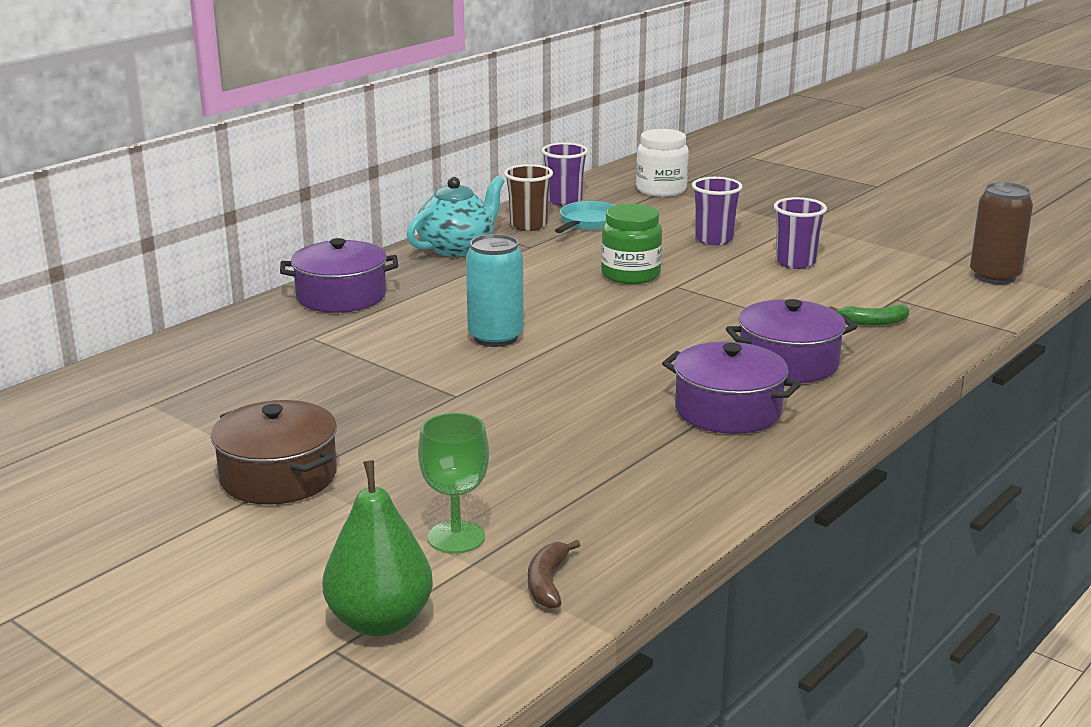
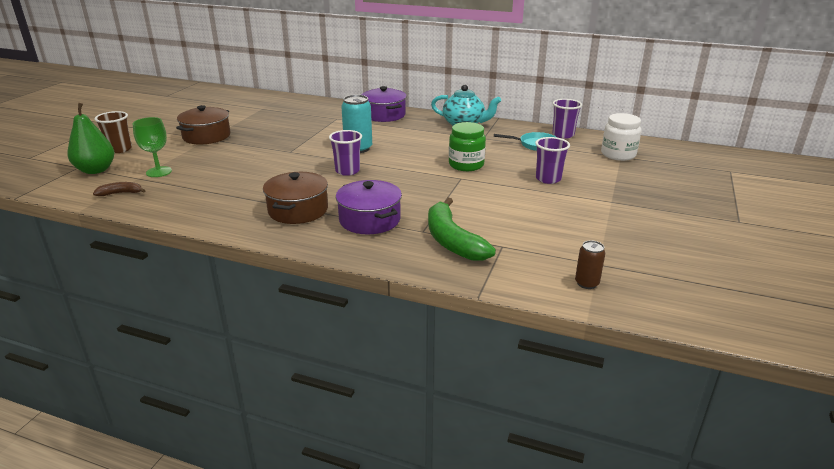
camera: 70 degrees right, 5 degrees up
brown cup [504,164,553,231] -> brown cup moved to [95,111,132,153]
purple pot [662,342,801,434] -> brown pot [263,172,328,224]
purple cup [774,197,827,269] -> purple cup moved to [329,130,362,176]
green banana [829,305,909,326] -> green banana [428,198,496,261], size x2.06
brown can [970,182,1033,285] -> brown can [575,240,605,289], size x0.57

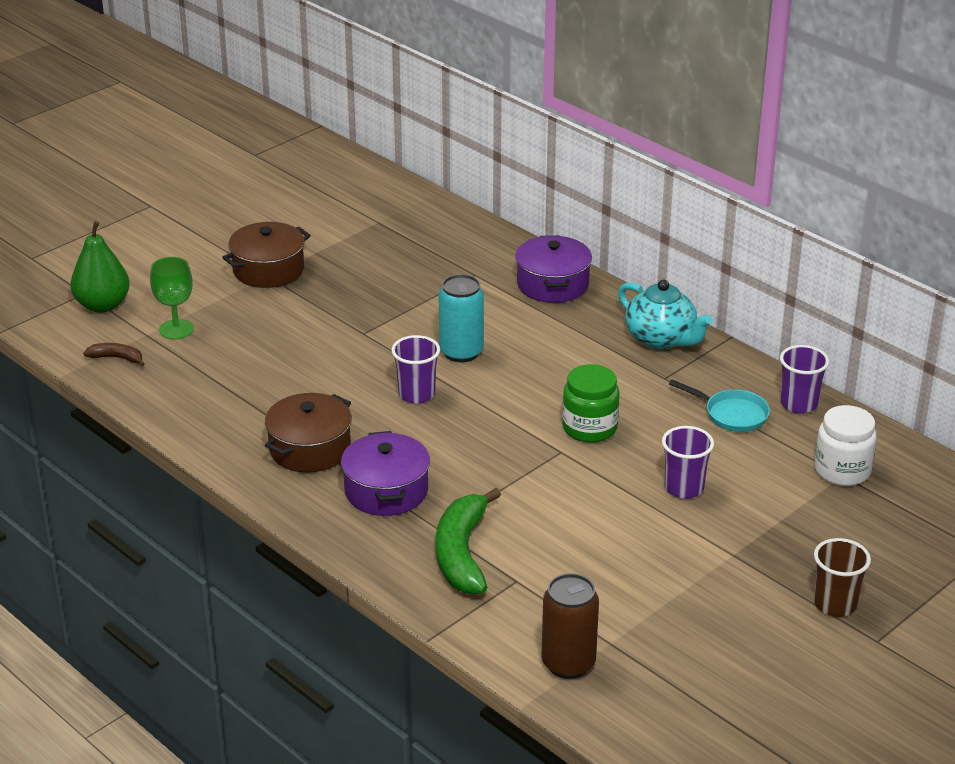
camera: 25 degrees right, 5 degrees up
brown cup [95,111,132,153] -> brown cup moved to [814,538,871,617]
brown can [575,240,605,289] -> brown can [541,573,599,679], size x1.74

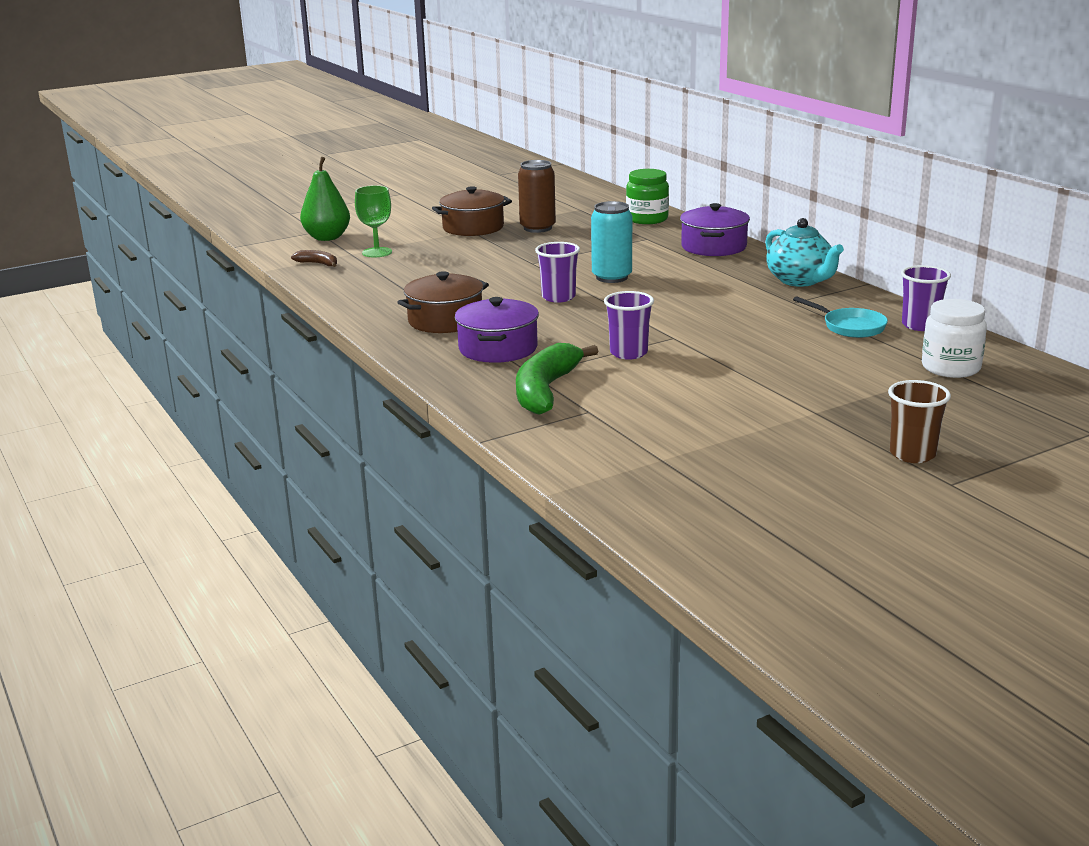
camera: 15 degrees right, 10 degrees down
brown can [541,573,599,679] -> brown can moved to [518,160,556,233]
green jar [562,364,620,443] -> green jar moved to [626,169,669,224]
purple cup [662,426,714,499] -> purple cup moved to [604,291,654,360]

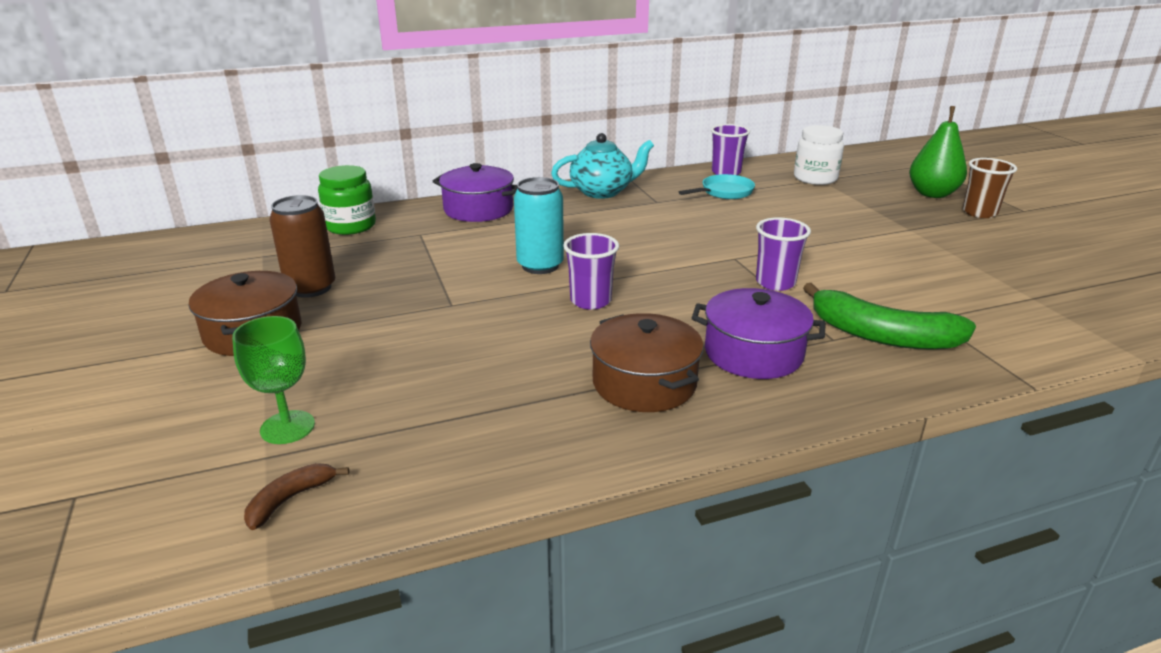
camera: 80 degrees left, 5 degrees up
green pear [300,157,350,241] -> green pear moved to [909,106,967,198]

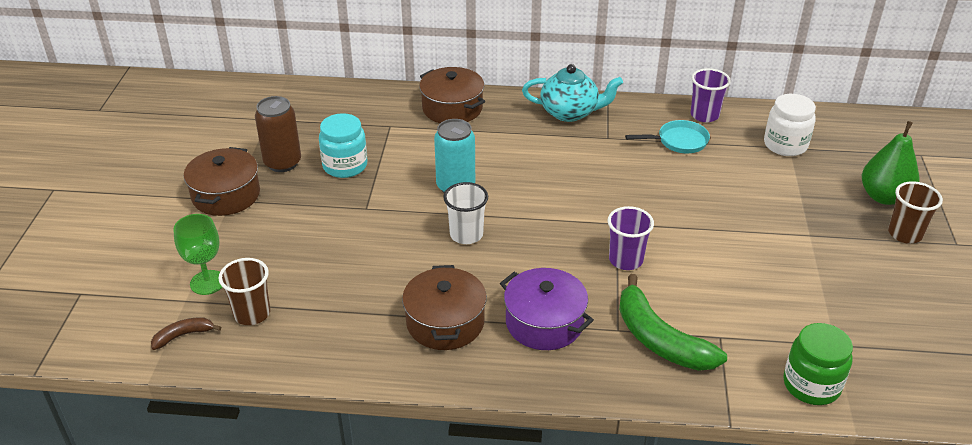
camera: 25 degrees right, 10 degrees up
green jar [318,165,376,235] -> green jar moved to [783,323,853,405]
purple pot [433,163,518,222] -> brown pot [419,67,485,123]
purple cup [563,233,619,310] -> white cup [443,182,488,244]
none -> brown cup [219,258,270,325]
none -> turquoise jar [319,113,367,178]

